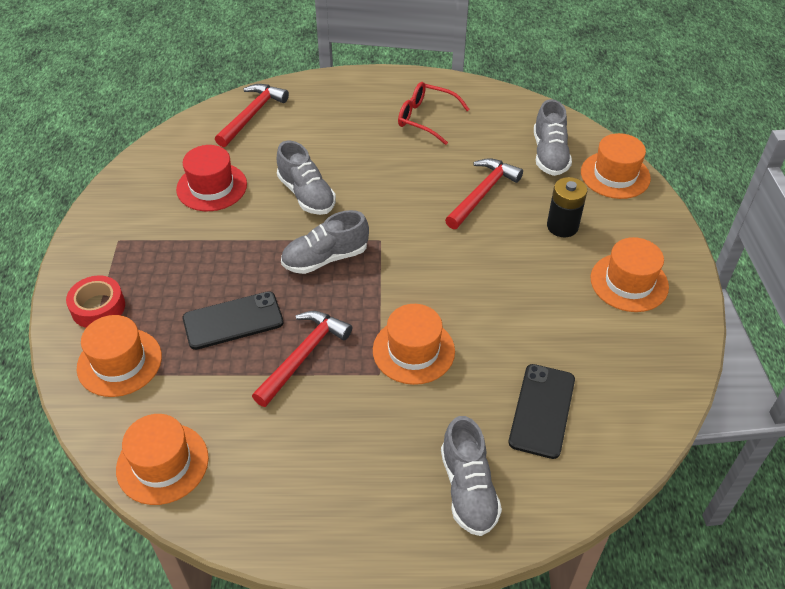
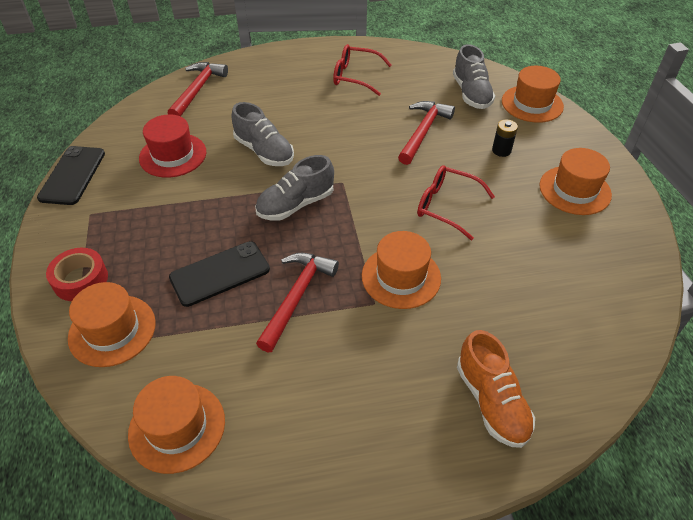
camera: 10 degrees left, 0 degrees up
grey shoe [441,416,502,536] -> orange shoe [457,330,535,448]
black phone [508,364,575,459] -> black phone moved to [37,146,105,205]
black battery [547,177,587,237] -> black battery [492,119,518,157], size x0.67
none -> red glasses [417,165,495,240]

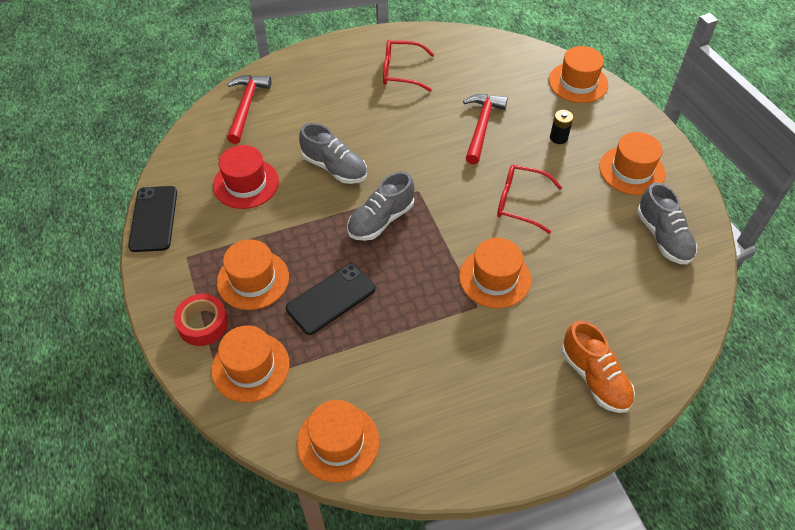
camera: 10 degrees left, 5 degrees up
red hammer [256,253,339,352] -> none
grey shoe [453,44,495,109] -> grey shoe moved to [637,182,697,265]
none -> orange hat [217,239,289,310]

